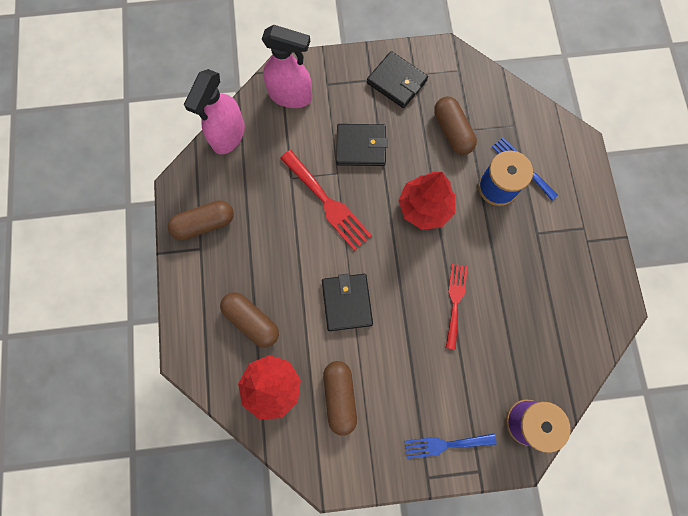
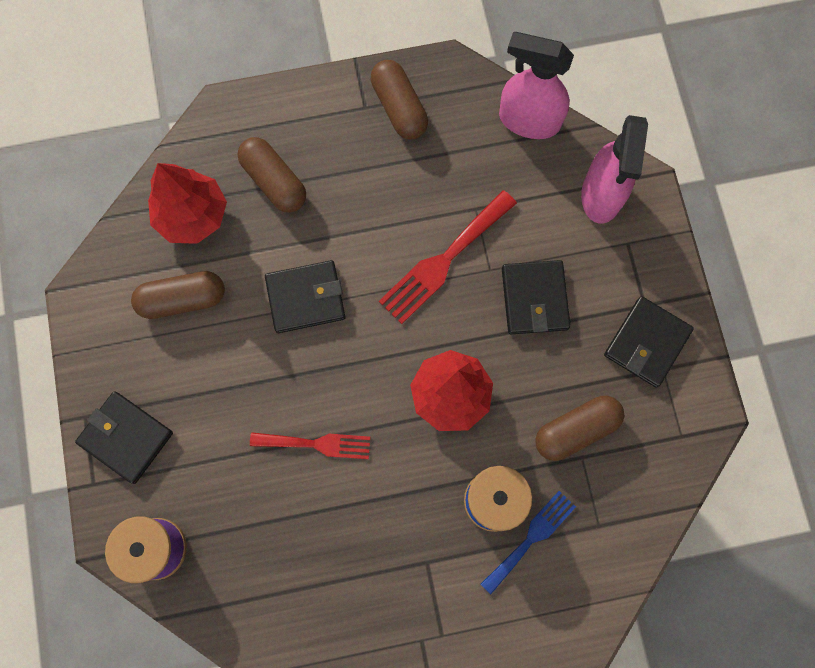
camera: 85 degrees right, 0 degrees up
brown capsule [220,292,279,348] -> brown capsule turned 75 degrees counterclockwise [237,137,306,212]
blue fork [404,434,497,459] -> black wallet [75,391,173,484]

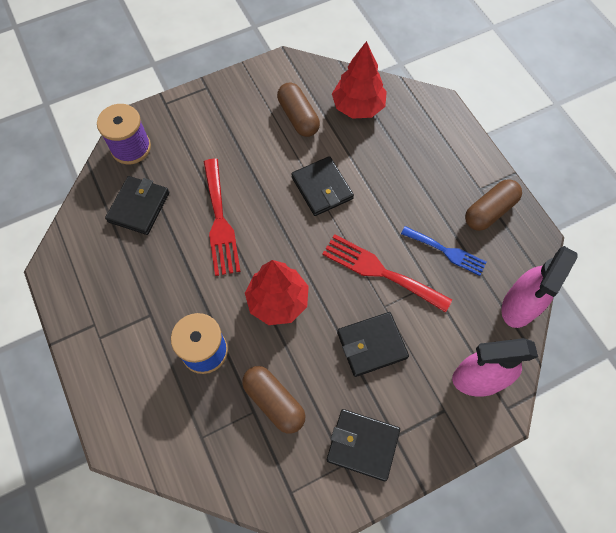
camera: 75 degrees right, 10 degrees down
black wallet [75,391,173,484] -> black wallet moved to [105,176,169,235]
brown capsule [237,137,306,212] -> none
red fork [250,432,370,459] -> red fork [204,159,241,276], size x1.51
blue fork [481,491,576,594] -> blue fork moved to [401,226,487,276]
pink spray bottle [499,32,574,139] -> pink spray bottle turned 150 degrees counterclockwise [502,246,578,328]

